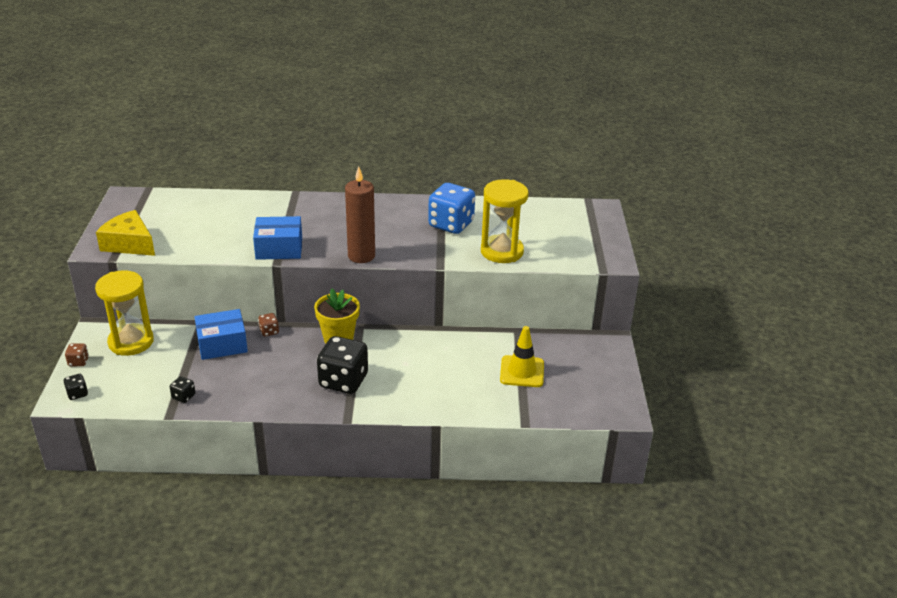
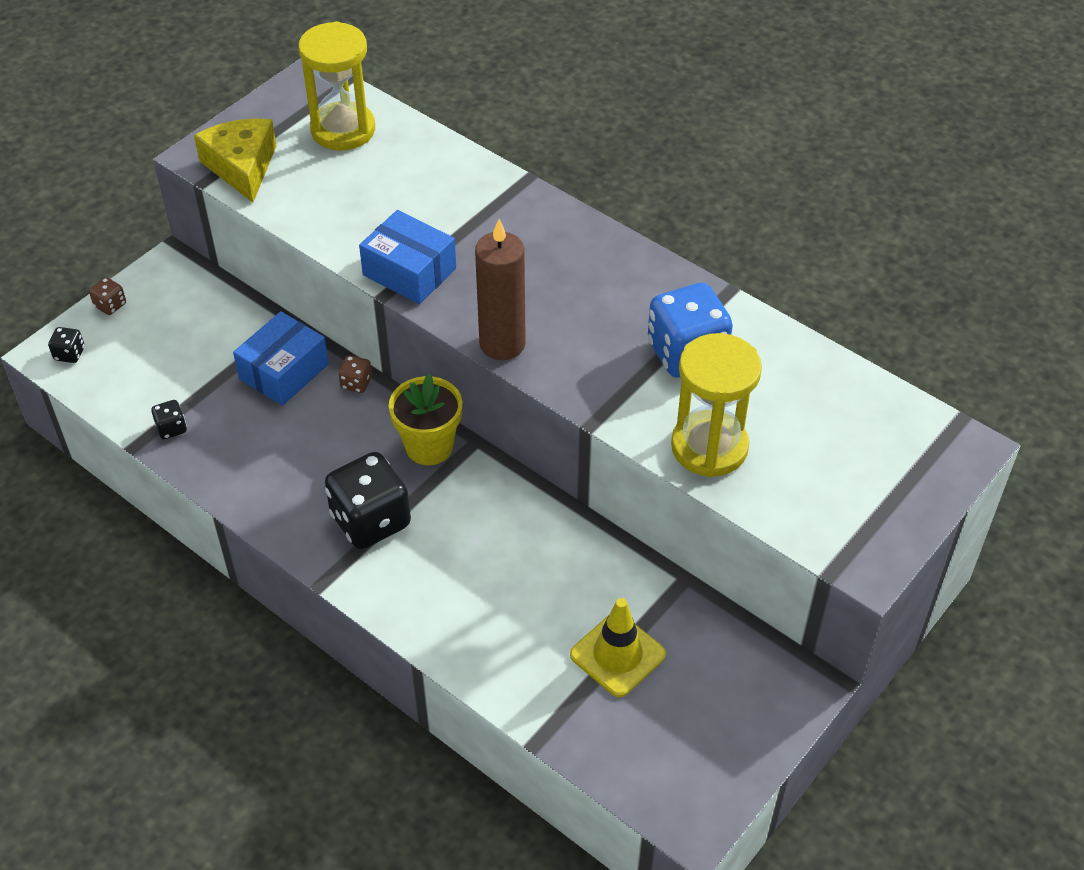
camera: 40 degrees right, 15 degrees up
yellow hourglass [95,270,154,356] -> yellow hourglass moved to [298,21,375,150]
blue box [194,309,248,360] -> blue box turned 75 degrees counterclockwise [233,311,329,406]

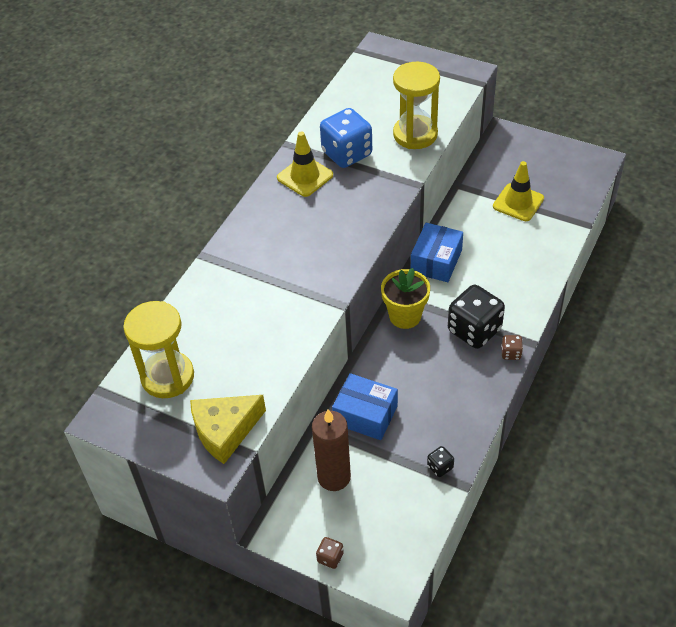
camera: 100 degrees left, 0 degrees up
black dice [48,327,85,363] -> none
brown dice [338,356,372,393] -> brown dice moved to [501,335,523,360]
blue box [359,210,456,304] -> blue box moved to [411,223,463,282]
brown candle [475,219,526,360] -> brown candle moved to [312,409,351,491]
none -> yellow traffic cone [277,131,333,197]

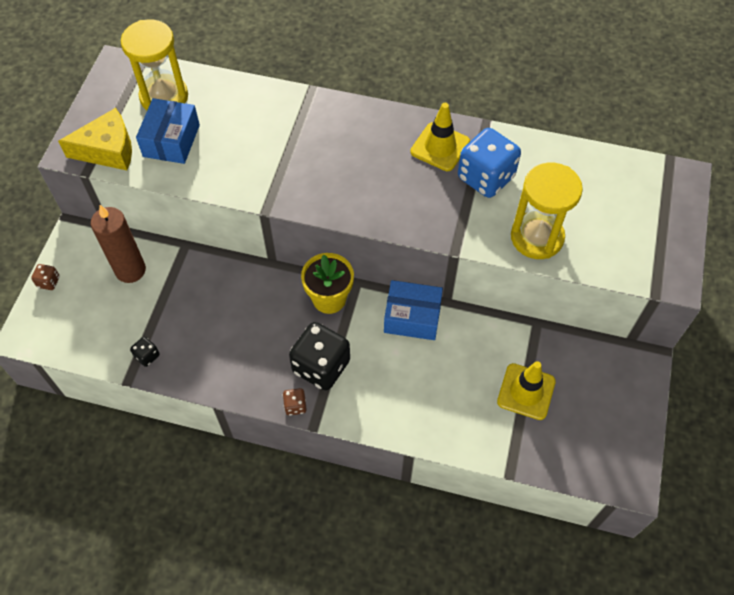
camera: 75 degrees right, 10 degrees up
yellow cheese [190,395,266,464] -> yellow cheese turned 120 degrees clockwise [58,108,132,170]
blue box [332,373,398,440] -> blue box moved to [136,98,200,164]

